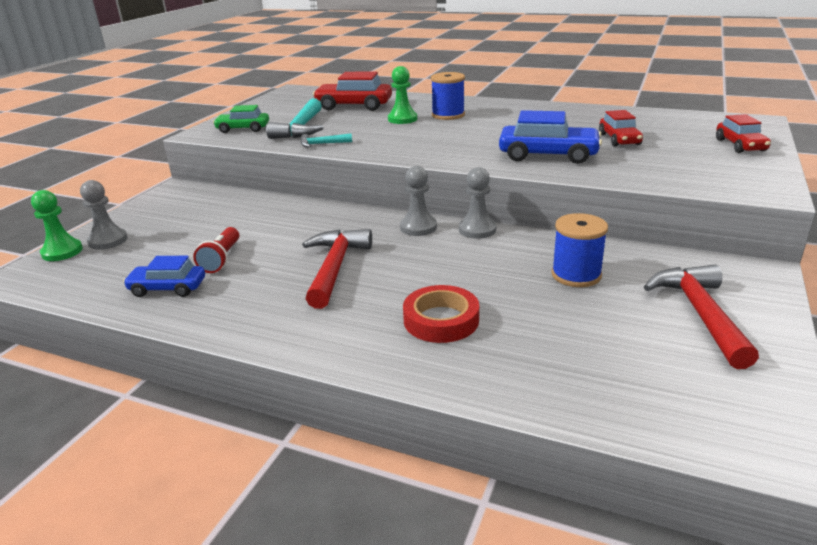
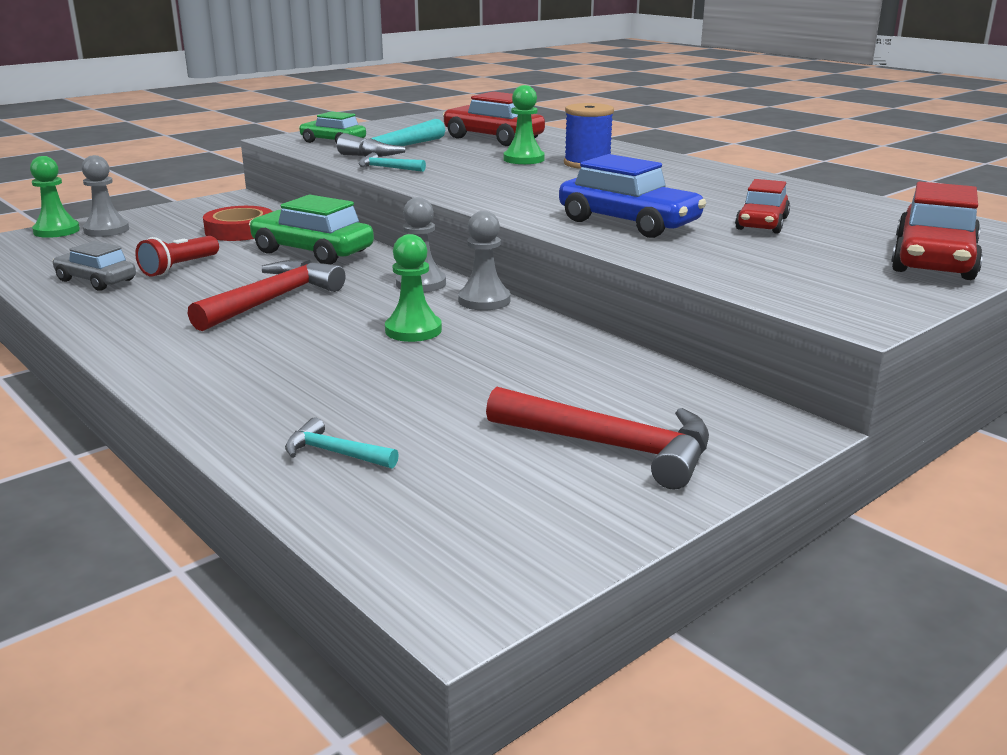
camera: 25 degrees right, 5 degrees down
blue car [123,256,205,297] -> grey car [52,241,136,291]
red tape [403,285,479,343] -> red tape moved to [203,206,273,241]
blue spool [551,213,608,287] -> none
red hammer [644,265,759,369] -> red hammer turned 90 degrees clockwise [486,387,709,490]
red car [716,114,771,153] -> red car [891,182,983,280], size x1.56
none -> green car [249,195,374,264]
none -> turquoise hammer [285,417,399,469]
none -> green pawn [385,234,442,342]

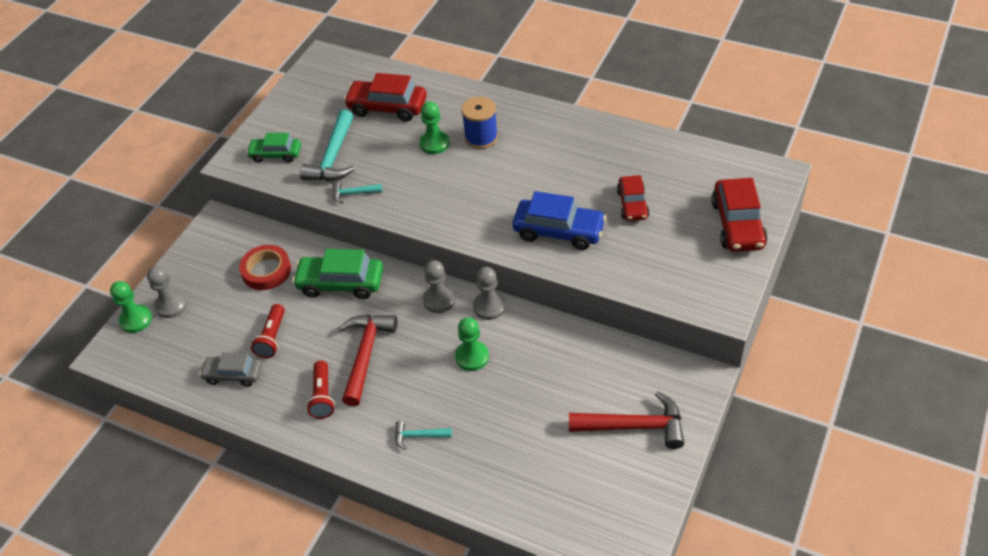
camera: 20 degrees left, 25 degrees up
turquoise hammer [285,417,399,469] -> turquoise hammer moved to [395,421,452,450]
none -> red flashlight [306,360,335,419]

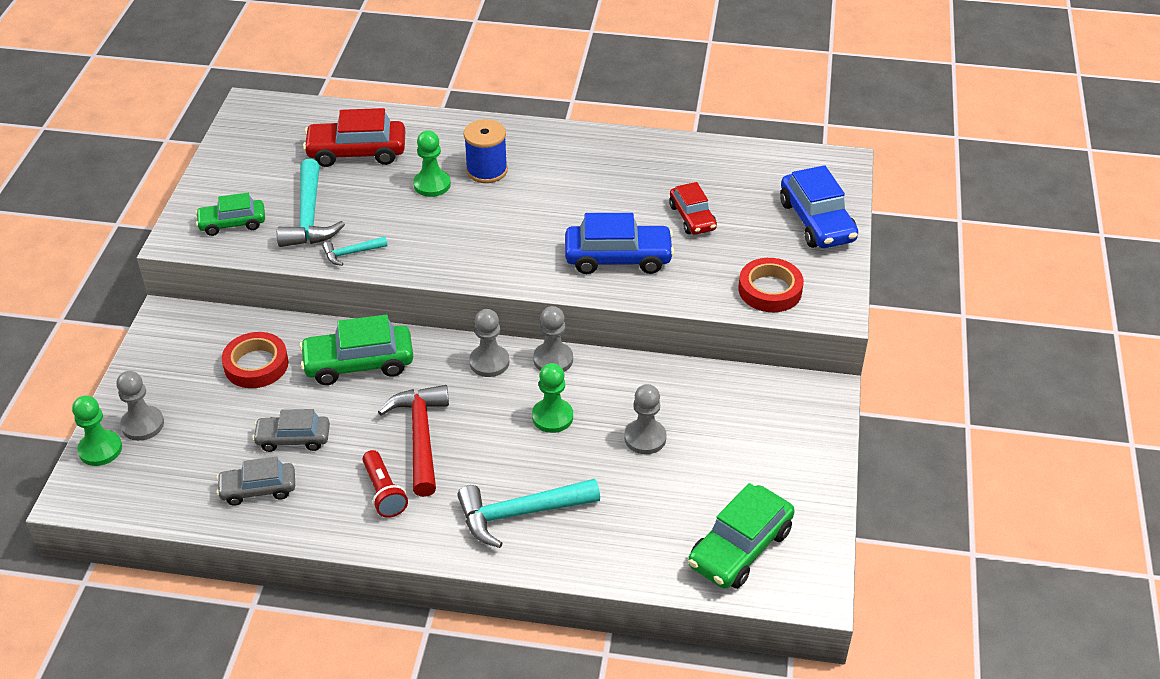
camera: 20 degrees left, 5 degrees down
red flashlight [251,304,285,358] -> grey car [252,409,330,452]
turquoise hammer [395,421,452,450] -> turquoise hammer [457,479,600,548], size x1.96
red hammer [569,391,684,449] -> none
red car [711,178,767,252] -> blue car [780,165,858,248]
none -> grey pawn [624,384,667,454]
none -> green car [688,483,795,589]
none -> red tape [738,258,804,312]

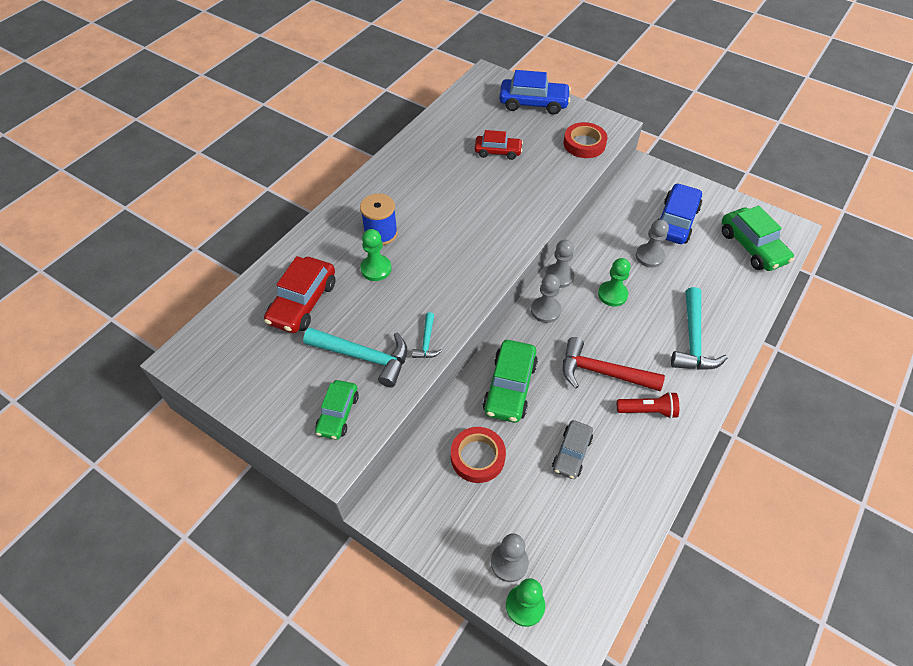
camera: 65 degrees left, 10 degrees up
grey car [216,457,295,506] -> none
blue car [565,213,674,274] -> blue car moved to [658,183,702,244]

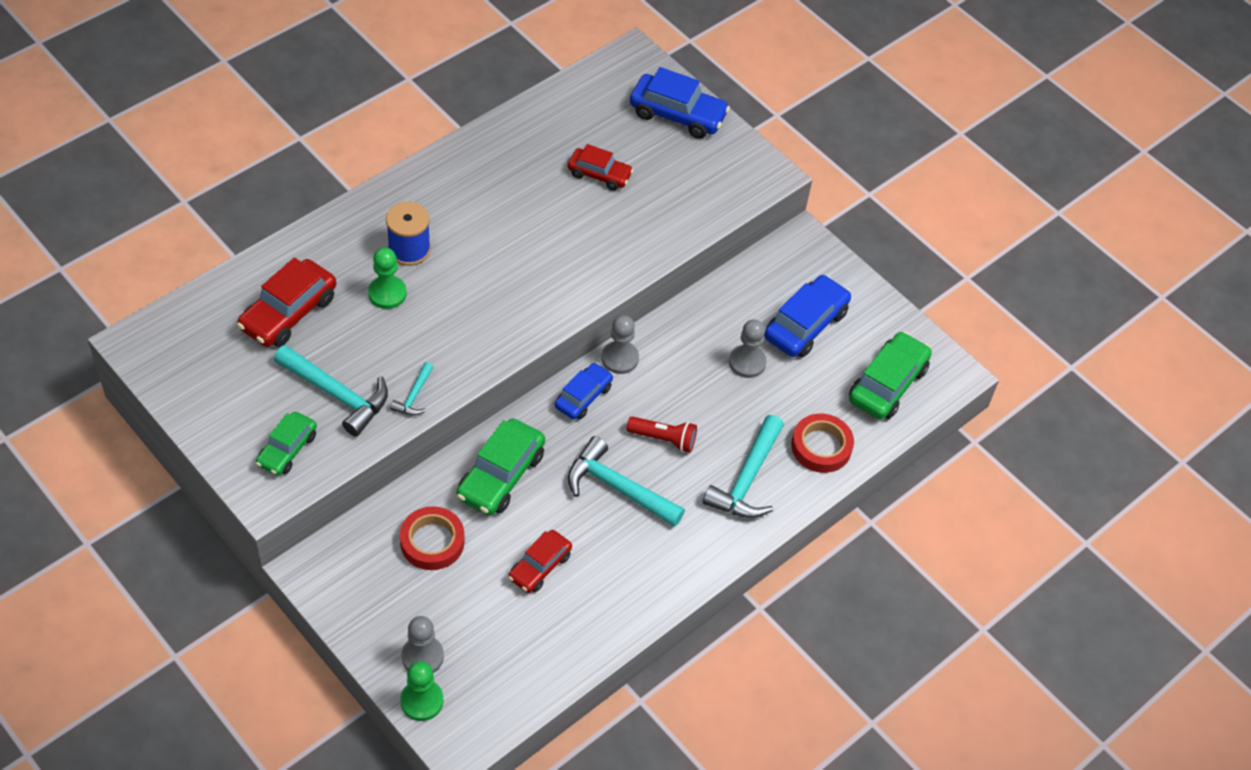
camera: 10 degrees right, 0 degrees up
grey pawn [531,274,561,323] -> blue car [555,363,613,420]
grey car [552,420,593,479] -> red car [508,530,572,593]
red hammer [563,337,665,391] -> turquoise hammer [568,436,685,527]
red tape [564,122,607,158] -> red tape moved to [791,414,854,473]
green pawn [598,258,631,307] -> none
red flashlight [617,392,679,419] -> red flashlight moved to [627,416,697,452]
green car [722,206,794,271] -> green car turned 135 degrees counterclockwise [849,331,932,420]

